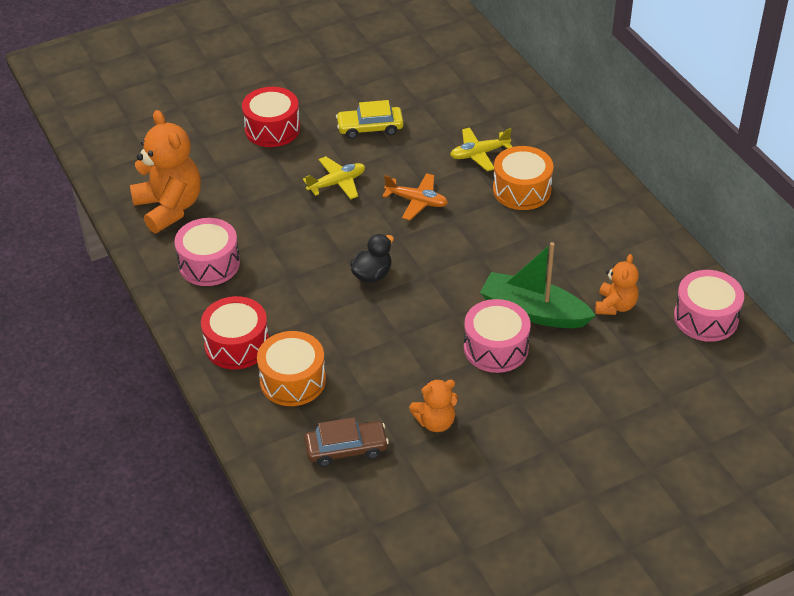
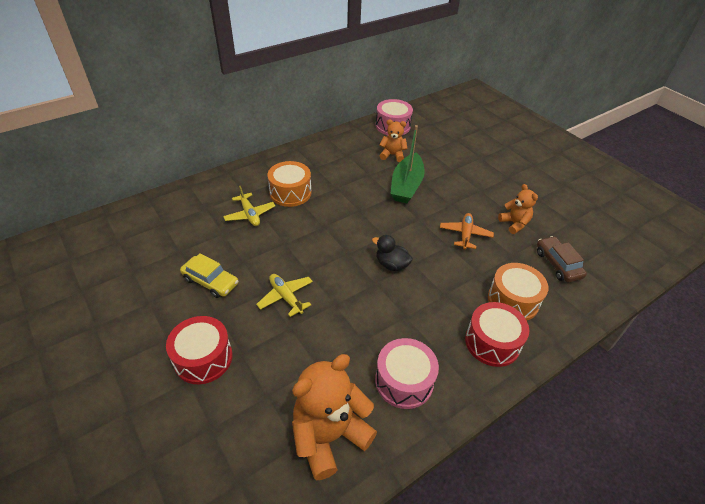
camera: 100 degrees left, 0 degrees up
yellow car [336,100,404,139] -> yellow car turned 45 degrees counterclockwise [180,253,238,298]
orange plane [382,173,448,220] -> orange plane moved to [440,213,494,250]
pink drum [464,299,531,373] -> none

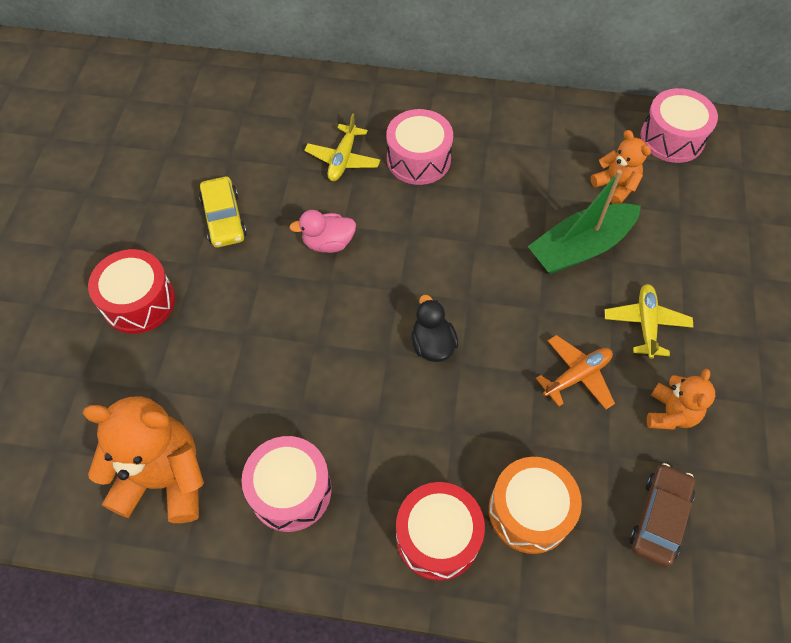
camera: 45 degrees right, 15 degrees up
yellow plane [256,274,313,317] -> yellow plane moved to [605,284,693,359]
orange drum [268,161,312,207] -> pink drum [386,109,453,185]
none -> pink duck [289,210,356,253]

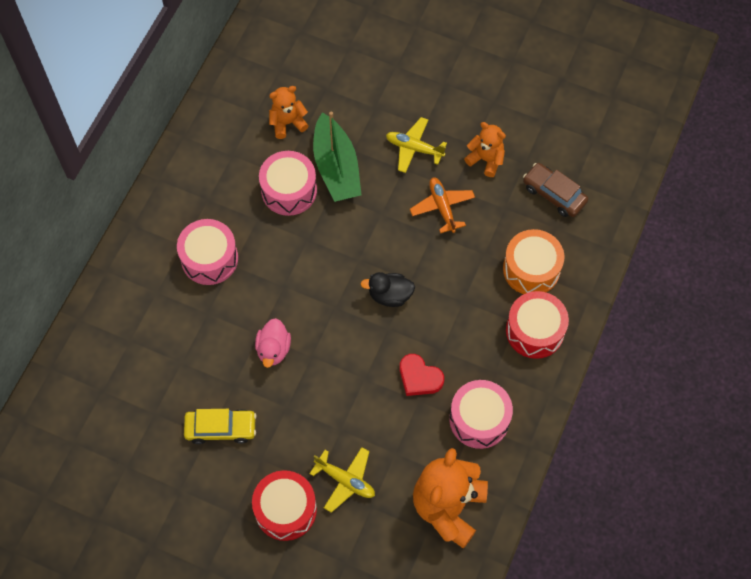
camera: 75 degrees left, 5 degrees up
yellow plane [304,113,380,181] -> yellow plane moved to [309,447,375,513]
pink drum [640,88,718,163] -> pink drum moved to [259,151,317,216]
none -> red heart [400,354,444,396]

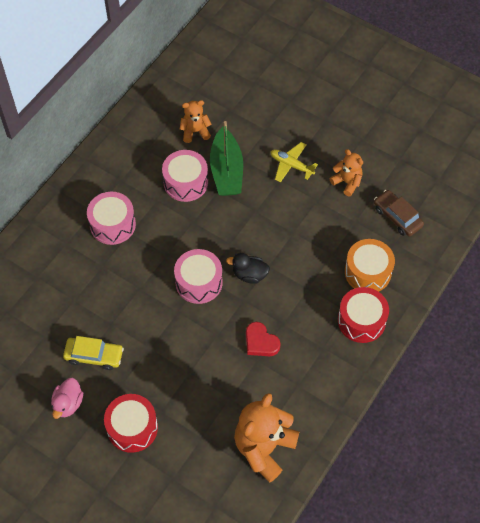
camera: 10 degrees right, 5 degrees down
pink duck [255,318,291,368] -> pink duck moved to [51,378,83,419]
yellow plane [309,447,375,513] -> none
orange plane [410,177,475,233] -> none
pink drum [449,380,513,449] -> pink drum moved to [174,249,223,304]

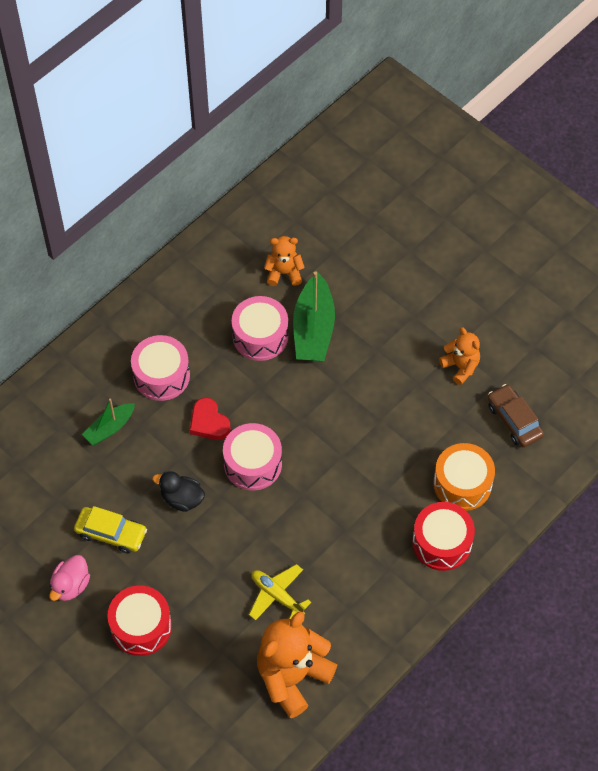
camera: 10 degrees right, 0 degrees up
black duck [226,253,270,284] -> black duck moved to [152,471,205,512]
red heart [246,322,281,356] -> red heart moved to [190,398,230,440]
yellow plane [270,142,318,183] -> yellow plane moved to [249,564,311,620]
none -> green boat [82,399,135,445]

